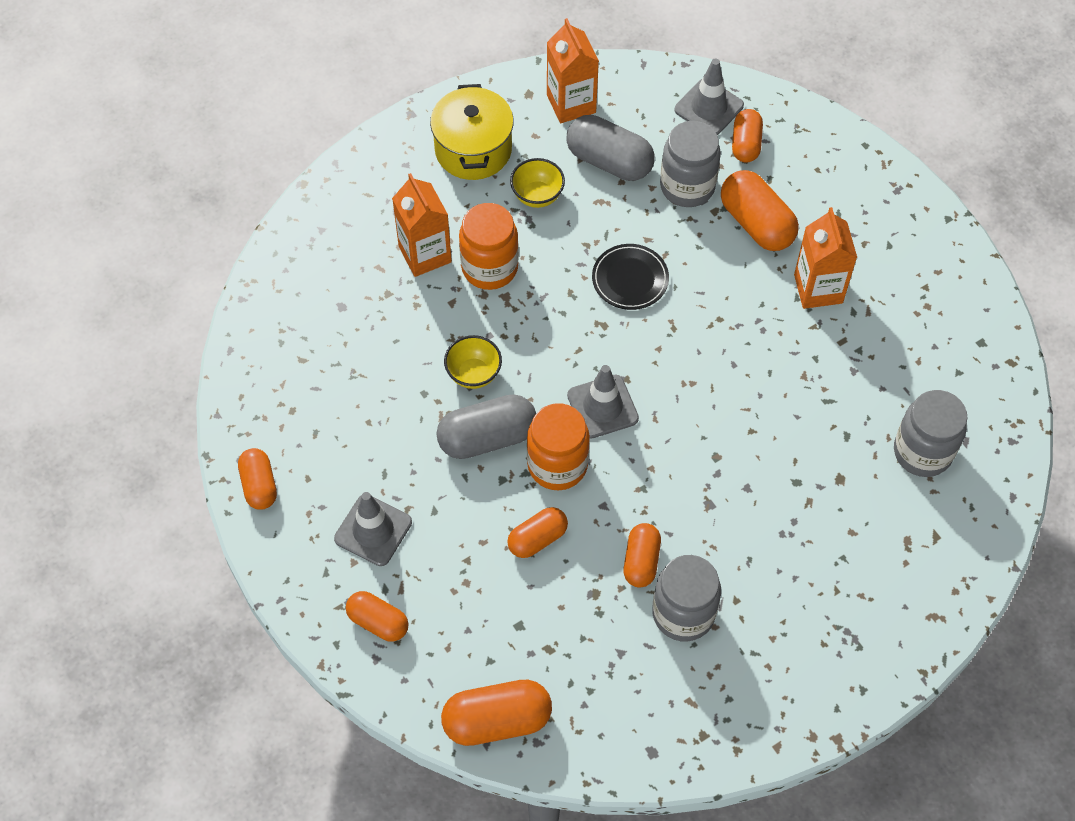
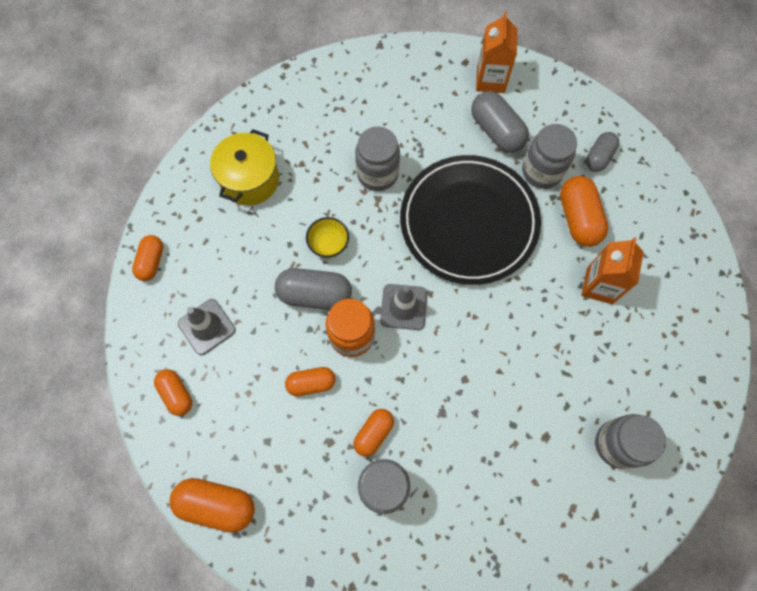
camera: 25 degrees right, 10 degrees up
orange carton [392,173,452,277] -> none
yellow pot [430,84,514,180] -> yellow pot moved to [210,129,279,206]
orange jar [459,203,519,290] -> grey jar [355,126,400,191]
yellow bowl [510,158,565,208] -> none
black plate [592,244,669,310] -> black plate [400,155,541,285], size x2.40
grey traffic cone [674,58,744,135] -> none
orange capsule [732,109,763,163] -> grey capsule [586,132,619,172]

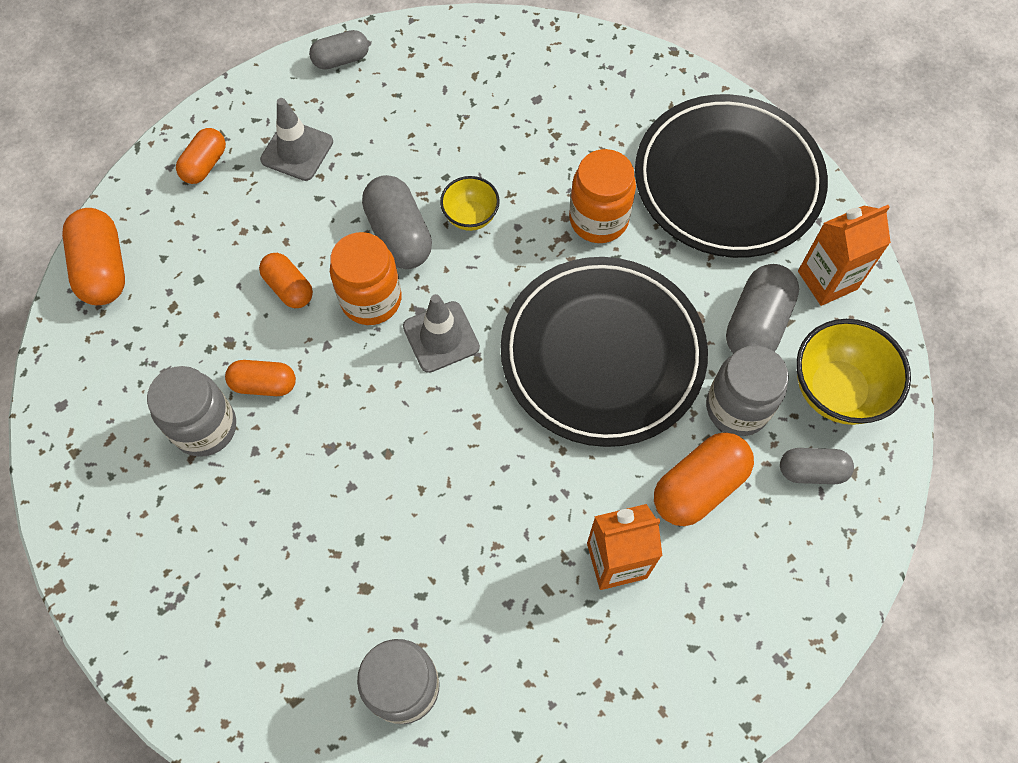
camera: 60 degrees right, 5 degrees down
orange capsule [132,235,163,281] -> grey capsule [309,30,369,70]
yellow pot [210,129,279,206] -> none
grey jar [355,126,400,191] -> orange jar [569,149,636,243]
none -> black plate [635,94,828,258]
none -> yellow bowl [796,319,911,425]

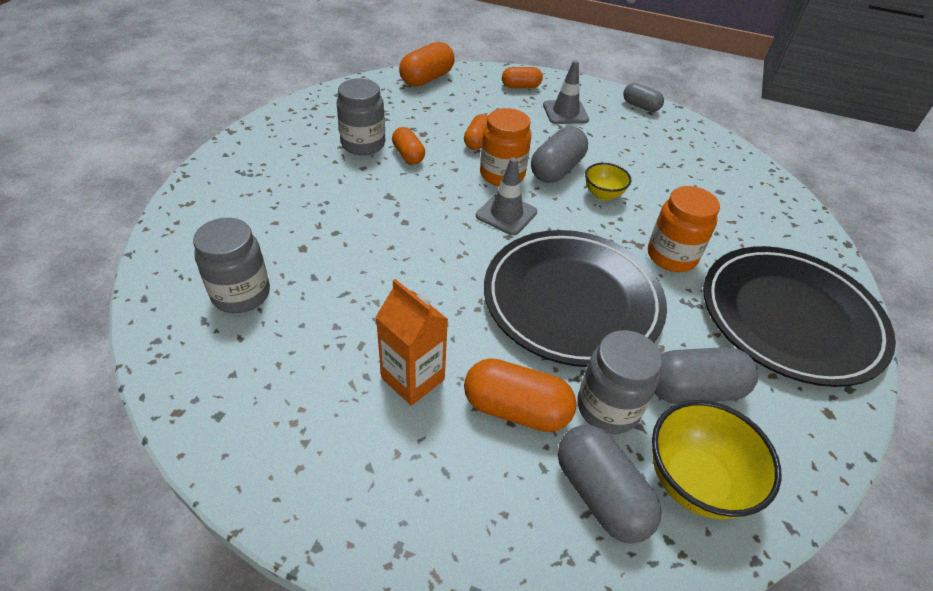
camera: 55 degrees right, 20 degrees down
grey capsule [780,448,854,484] -> grey capsule [558,425,662,544], size x1.58
orange carton [798,205,891,306] -> none

